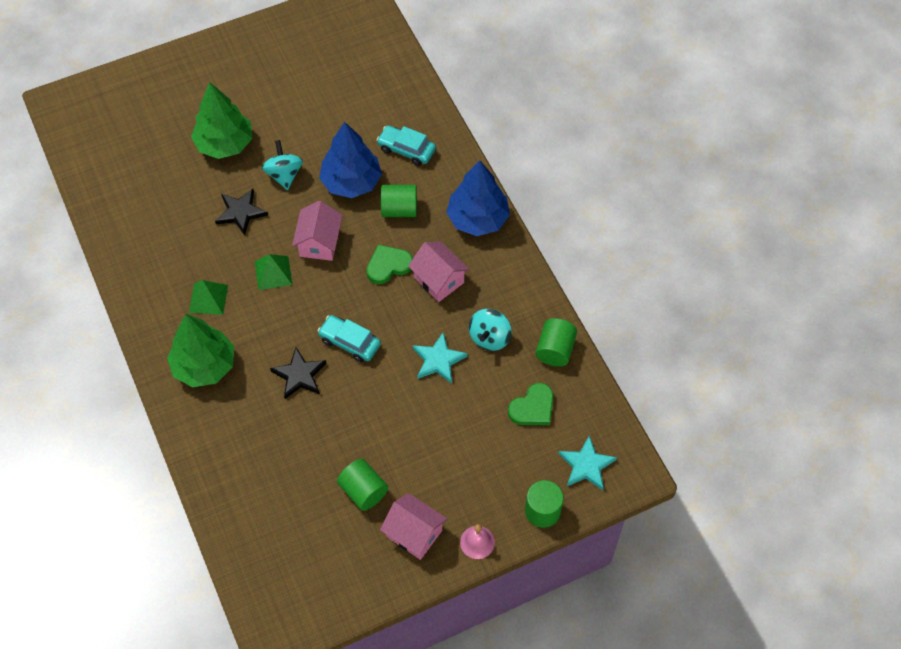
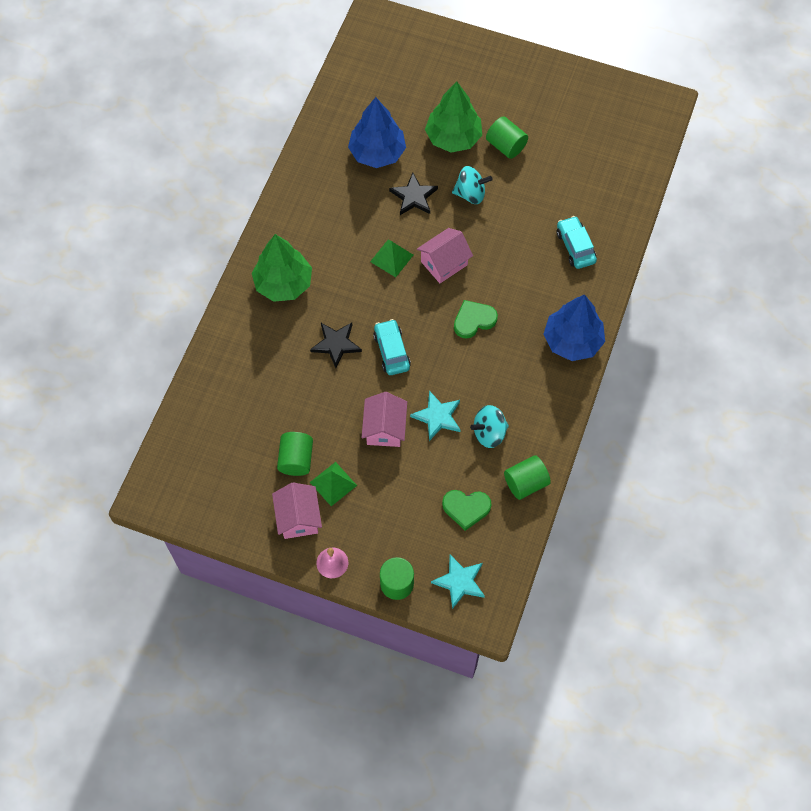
camera: 45 degrees right, 5 degrees up
green pyramid [189,280,228,315] -> green pyramid moved to [310,462,357,506]
turquoise spinning top [262,140,303,190] -> turquoise spinning top turned 60 degrees clockwise [452,166,493,204]
blue tree [319,122,382,198] -> blue tree moved to [348,97,406,168]
green heart [366,245,413,284] -> green heart turned 45 degrees counterclockwise [454,300,498,339]
green cylinder [381,185,417,217] -> green cylinder moved to [486,116,528,159]
pink house [408,242,470,302] -> pink house moved to [361,392,407,447]

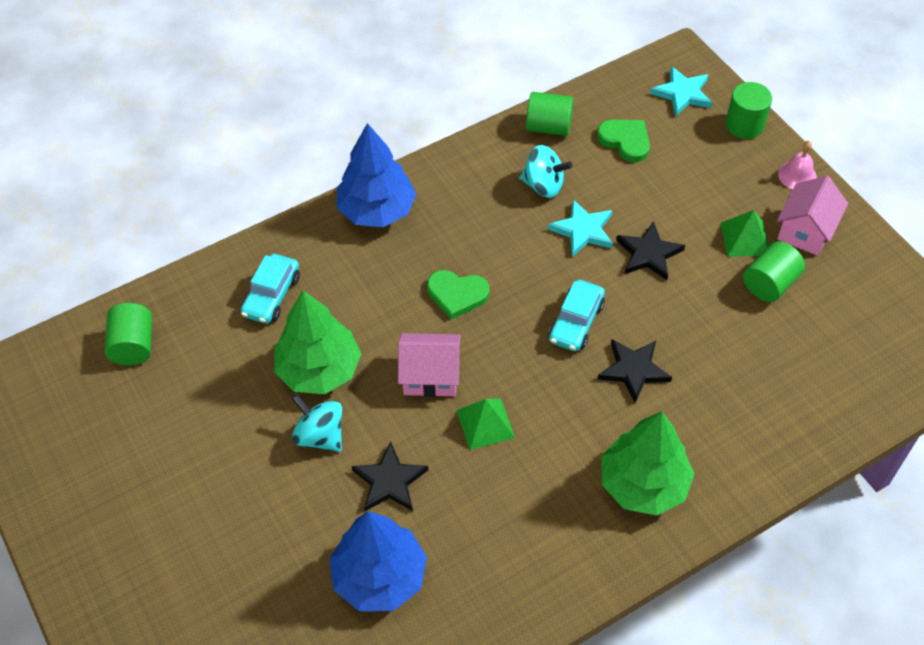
camera: 140 degrees left, 10 degrees down
pink house [361,392,407,447] -> black star [616,221,685,280]
green tree [425,81,482,153] -> green tree moved to [274,290,361,394]
green cylinder [486,116,528,159] -> green cylinder moved to [105,303,152,365]

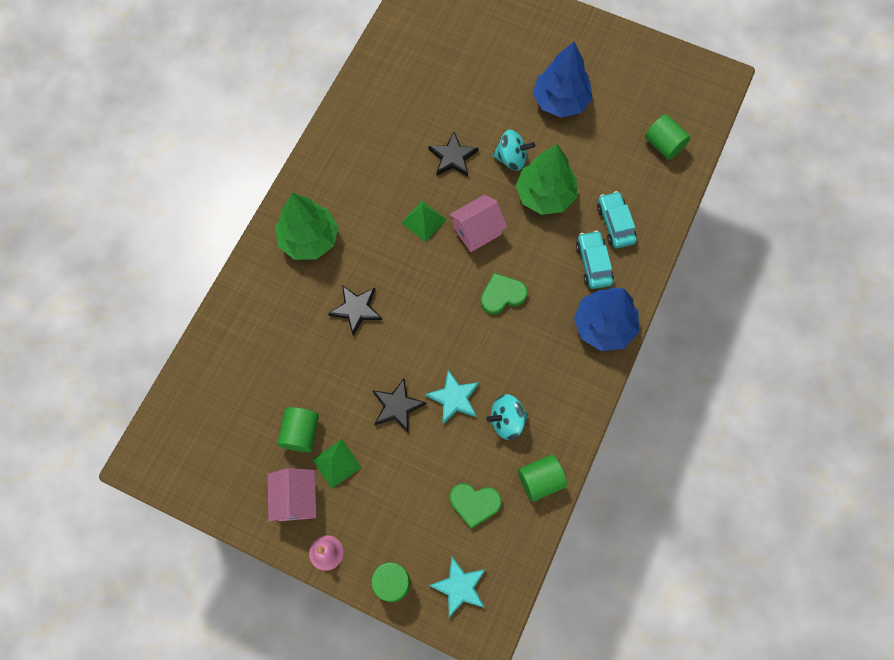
camera: 145 degrees right, 15 degrees up
blue tree [329,511,427,611] -> blue tree moved to [533,42,593,118]
turquoise car [549,280,605,351] -> turquoise car moved to [576,230,614,289]

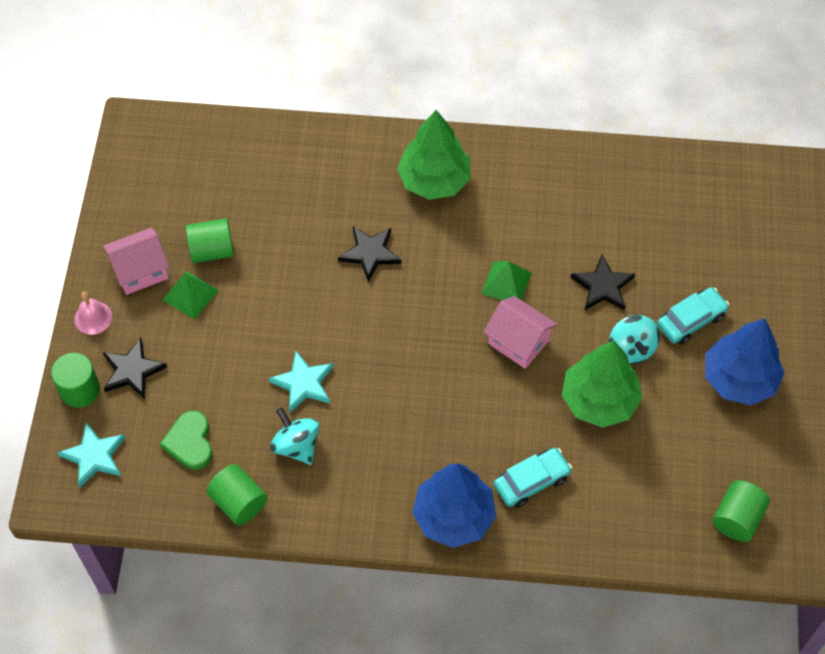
camera: 70 degrees right, 10 degrees down
black star [372,378,426,432] -> black star moved to [103,338,167,399]
green heart [481,273,528,314] -> none
turquoise car [597,191,637,248] -> turquoise car moved to [657,287,729,345]

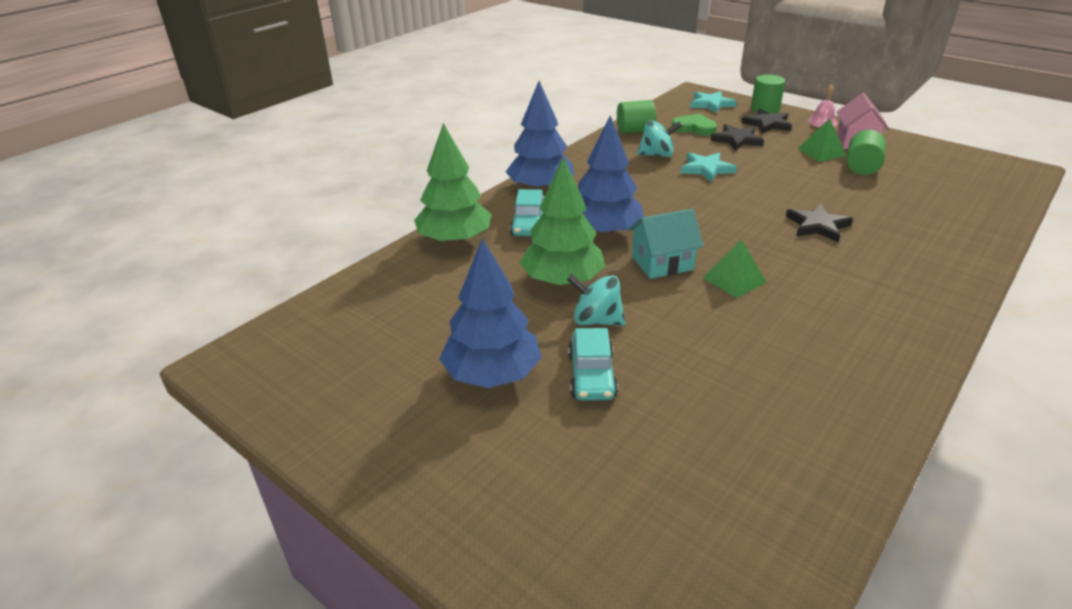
camera: 125 degrees right, 25 degrees down
green tree [397,110,471,200] -> green tree moved to [414,123,492,245]
pink house [484,296,557,369] -> turquoise house [628,209,704,279]
black star [571,255,635,310] -> black star moved to [711,124,764,151]
green cylinder [713,480,770,542] -> none
none -> blue tree [578,116,644,236]

